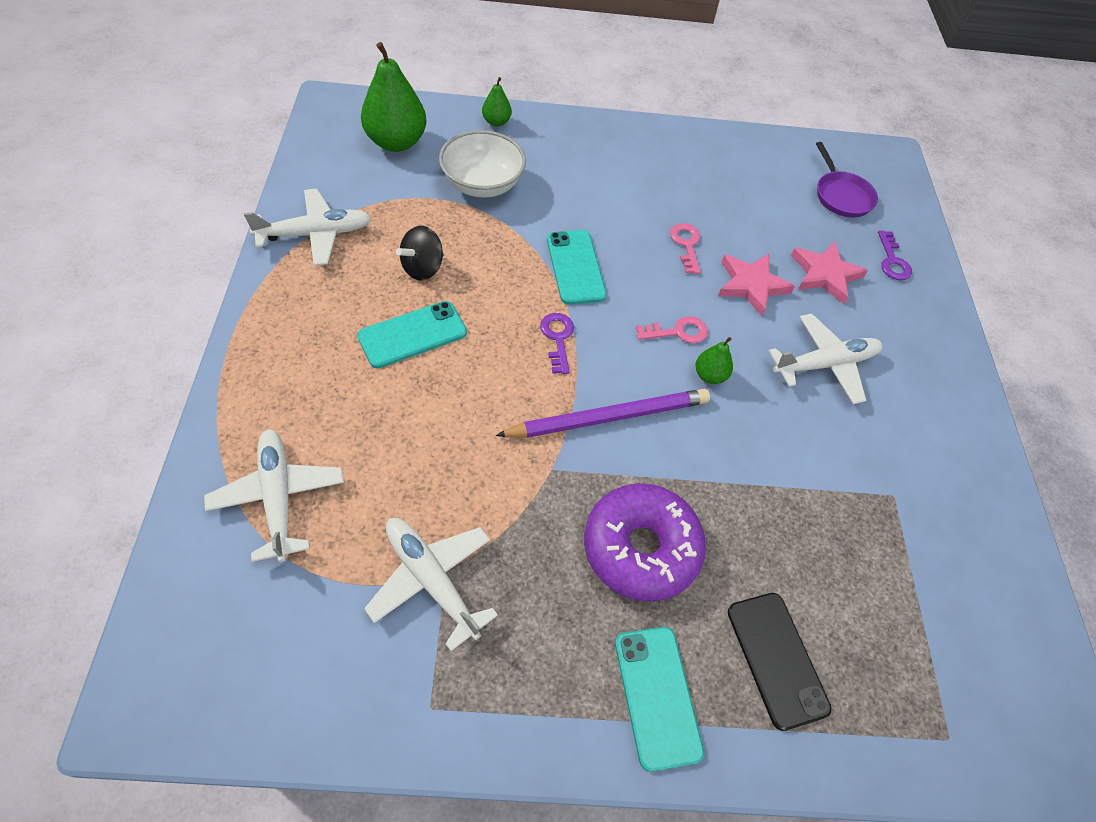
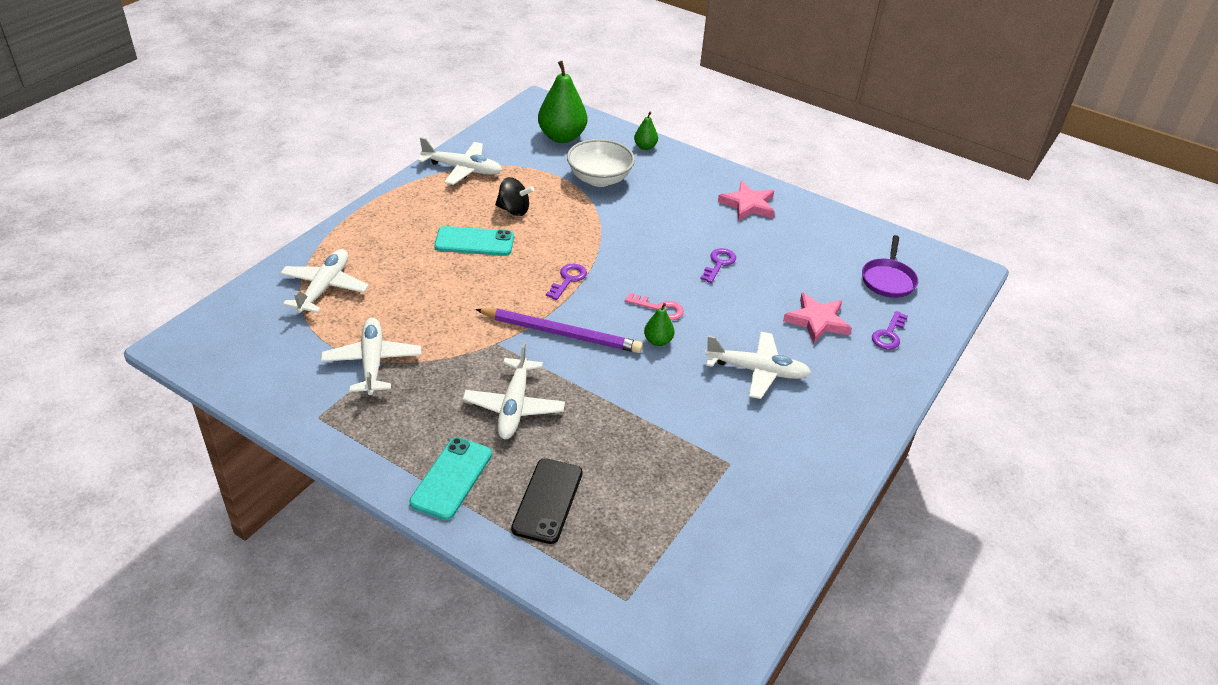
camera: 35 degrees right, 15 degrees down
black spinning top [396,226,444,281] -> black spinning top turned 150 degrees counterclockwise [495,177,534,216]
turquoise phone [547,230,607,305] -> none
purple donut [584,483,706,602] -> white plane [463,342,565,439]
pink key [670,223,701,274] -> purple key [700,248,736,283]
pink star [718,254,795,316] -> pink star moved to [718,181,775,221]

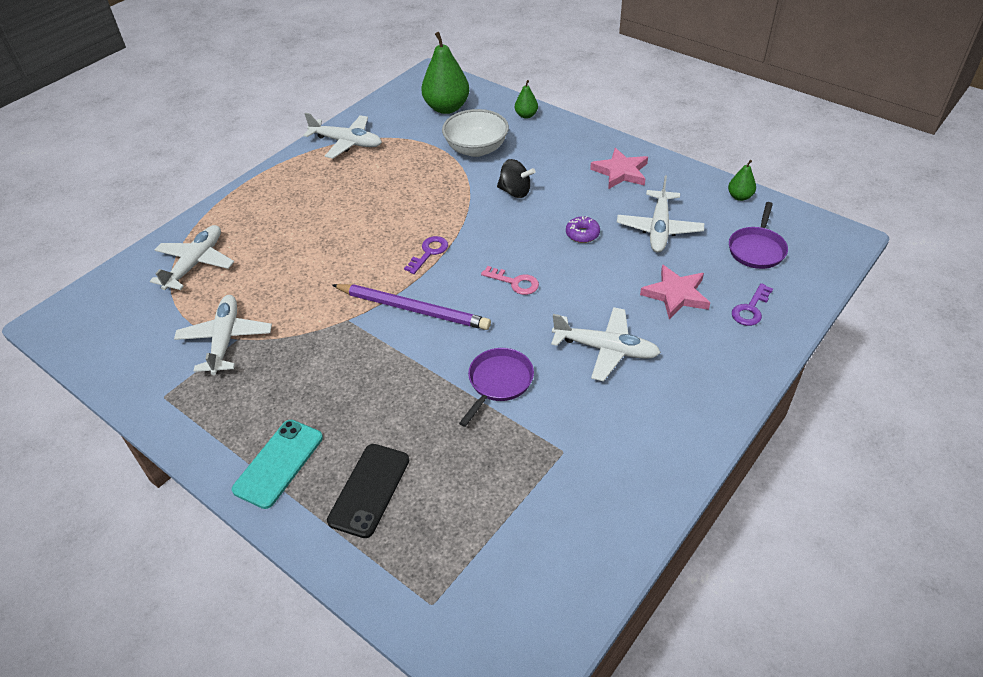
camera: 10 degrees right, 5 degrees up
turquoise phone [434,226,514,256] -> none
white plane [463,342,565,439] -> white plane moved to [617,176,704,253]
black spinning top [495,177,534,216] -> black spinning top moved to [497,159,536,198]
green pear [644,303,675,346] -> green pear moved to [728,160,756,201]
purple key [700,248,736,283] -> purple donut [566,216,600,243]
none -> purple pan [459,348,534,427]

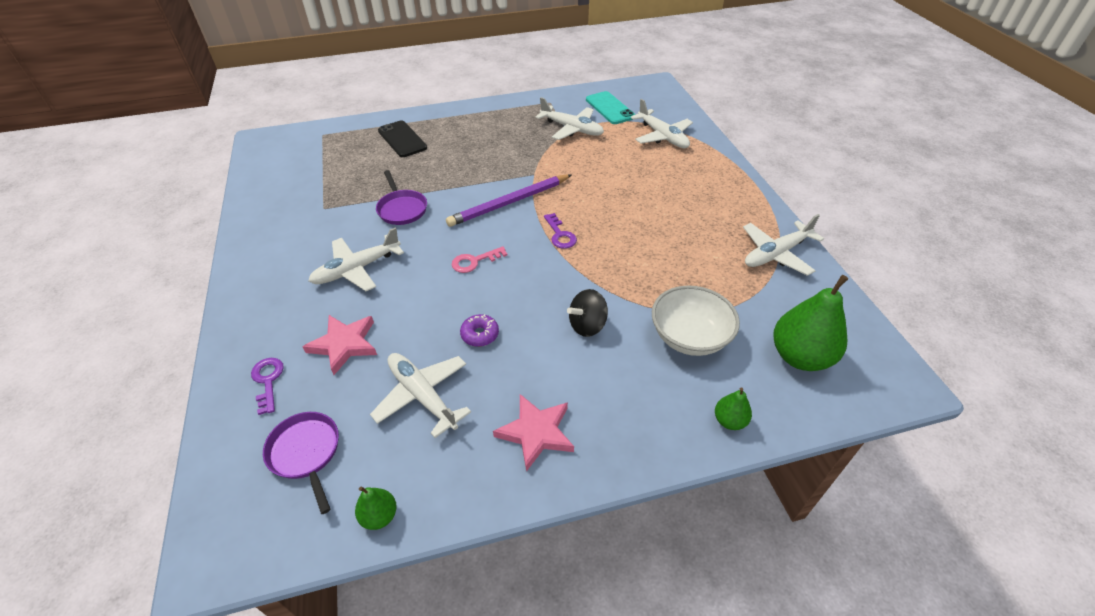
camera: 125 degrees right, 0 degrees up
turquoise phone [232,420,323,509] -> turquoise phone moved to [586,91,635,124]

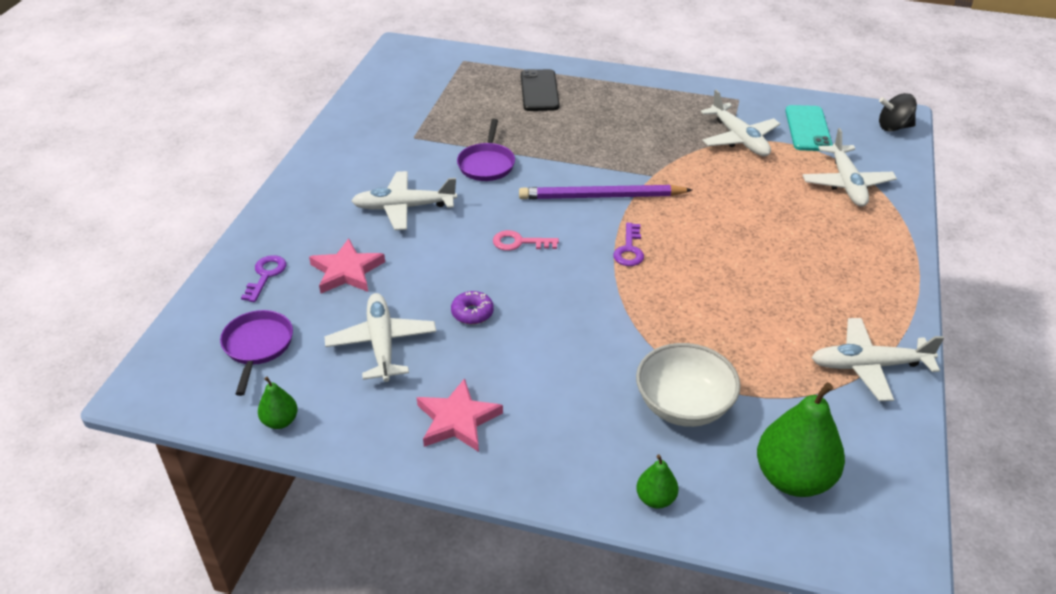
camera: 30 degrees right, 5 degrees down
black spinning top [567,289,608,337] -> black spinning top moved to [879,93,917,132]

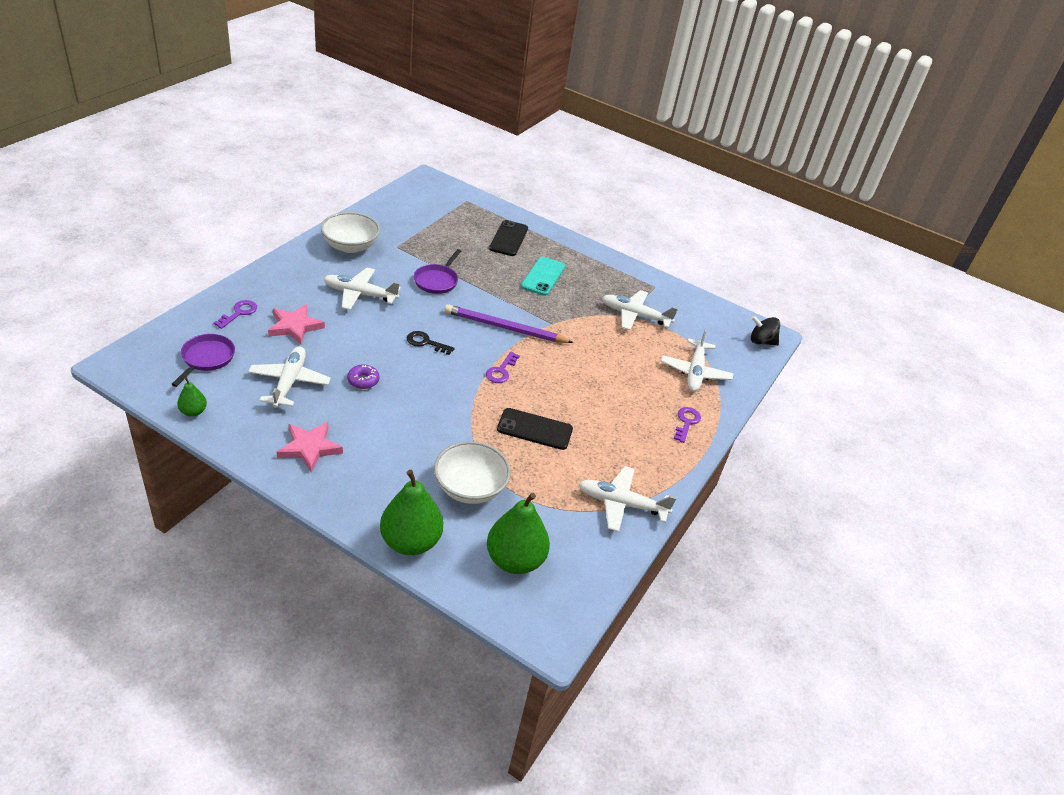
camera: 10 degrees right, 0 degrees up
pink key [493,230,559,251] -> black key [407,331,455,355]
green pear [636,455,678,509] -> green pear [380,470,443,555], size x2.05
white plane [701,90,780,156] -> white plane turned 120 degrees clockwise [602,290,678,330]
turquoise phone [785,105,833,151] -> turquoise phone moved to [521,257,565,296]
none -> white bowl [321,212,380,253]
none -> black phone [497,408,573,450]
none -> purple key [674,407,701,443]

